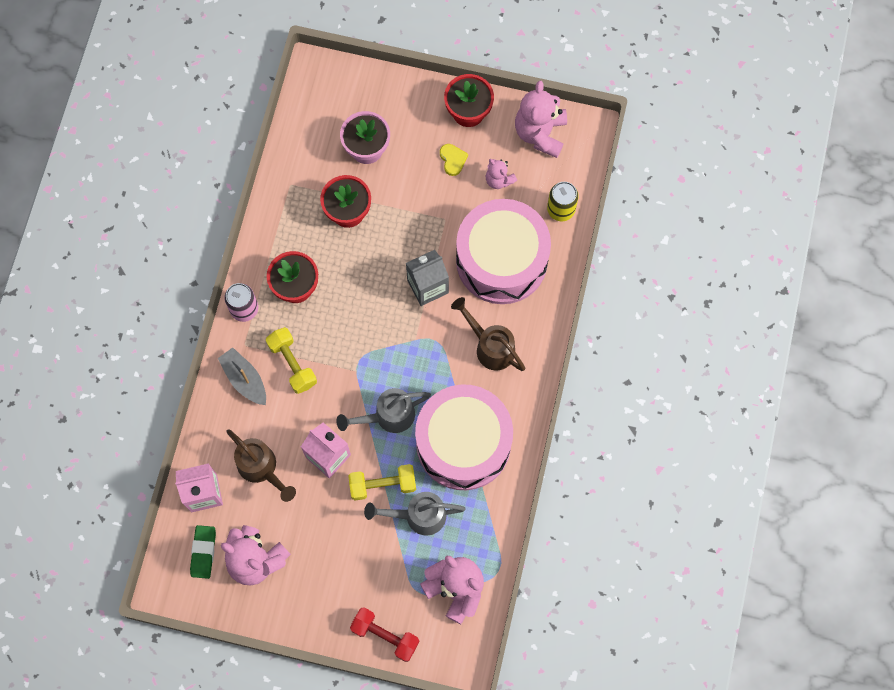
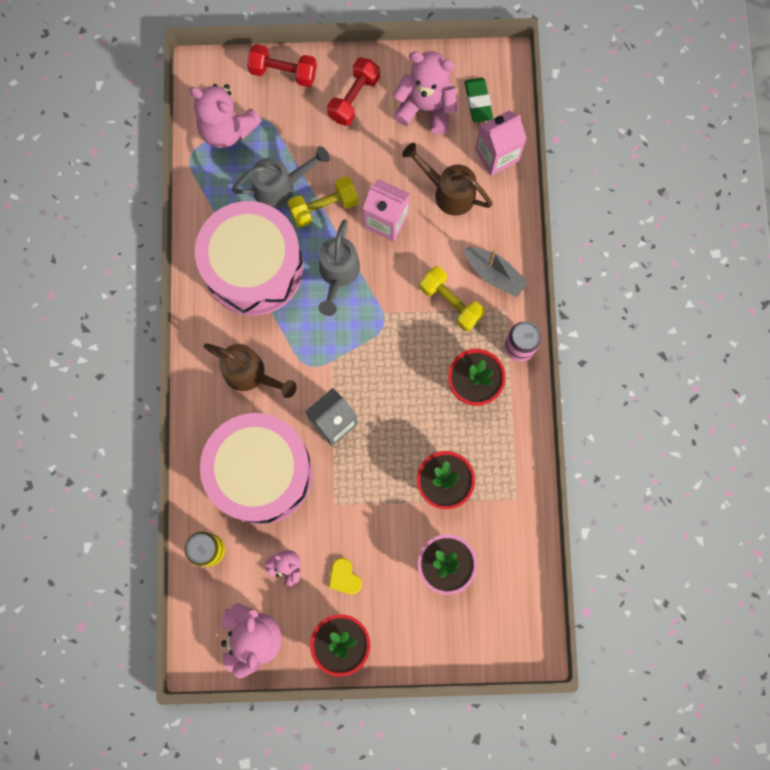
camera: 165 degrees right, 5 degrees up
grey watering can [336,388,431,433] -> grey watering can turned 135 degrees clockwise [319,219,360,316]
none -> red dumbbell [327,57,380,126]

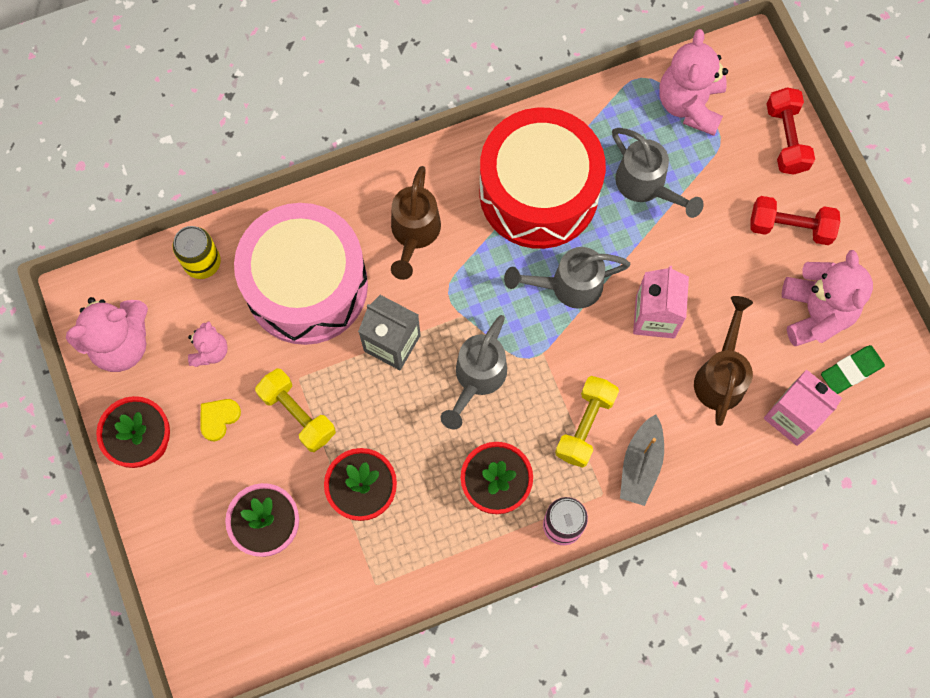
camera: 70 degrees right, 5 degrees down
pink drum [195,201,303,316] -> red drum [479,108,606,249]
yellow dumbbell [288,176,359,228] -> yellow dumbbell moved to [255,368,336,452]
none -> grey watering can [440,315,507,430]

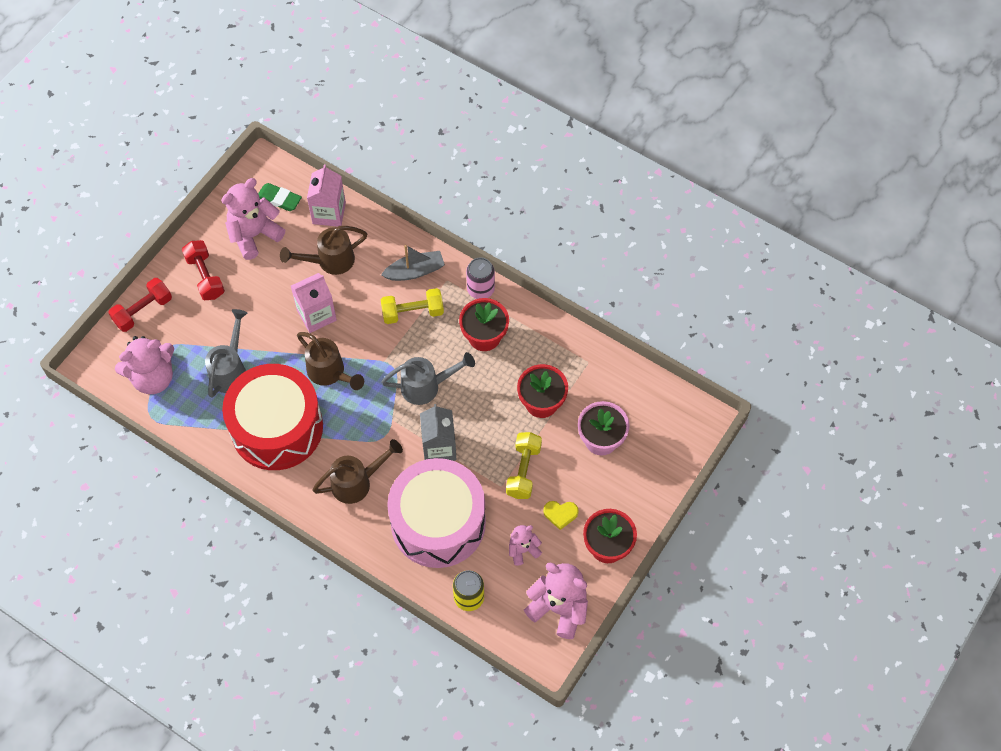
camera: 125 degrees left, 10 degrees down
grey watering can [504,247,631,309] -> brown watering can [297,332,364,390]

